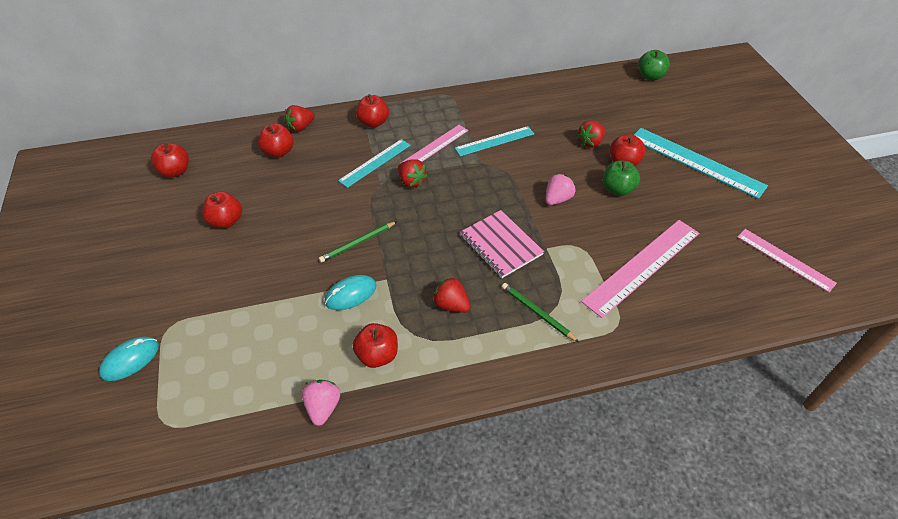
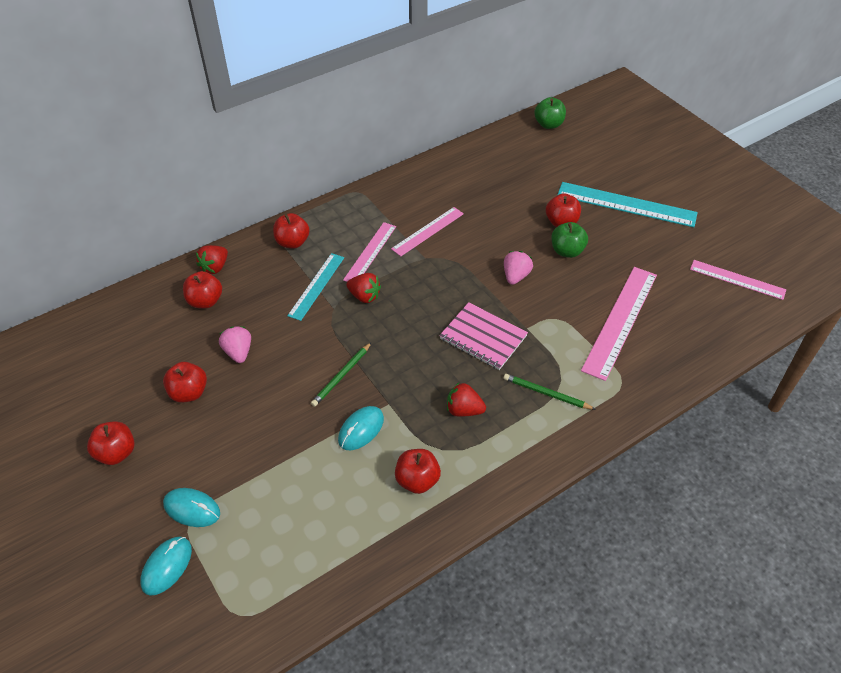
camera: 20 degrees left, 0 degrees up
red apple [151,143,189,178] -> red apple moved to [87,421,135,465]
pink strawberry [302,380,340,426] -> pink strawberry moved to [219,326,251,363]
turquoise ruler [455,126,534,156] -> pink ruler [391,207,464,256]
red strawberry [577,120,605,148] -> none
none -> turquoise mouse [163,488,220,527]

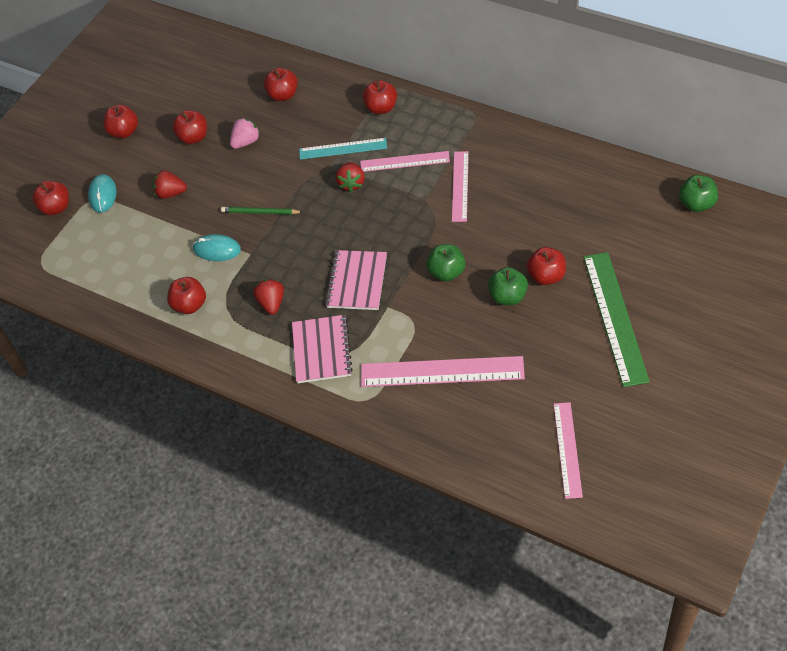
camera: 70 degrees right, 5 degrees up
turquoise mouse [140,537,192,596] -> red apple [32,181,69,215]
red strawberry [196,245,228,274] -> red strawberry moved to [153,170,187,199]
pink ruler [391,207,464,256] -> pink ruler turned 75 degrees clockwise [452,151,469,222]
pink strawberry [504,251,533,285] -> green apple [426,244,465,282]
green pencil [504,374,596,410] -> pink notebook [292,315,353,383]
turquoise ruler [558,182,698,227] -> green ruler [584,252,650,387]

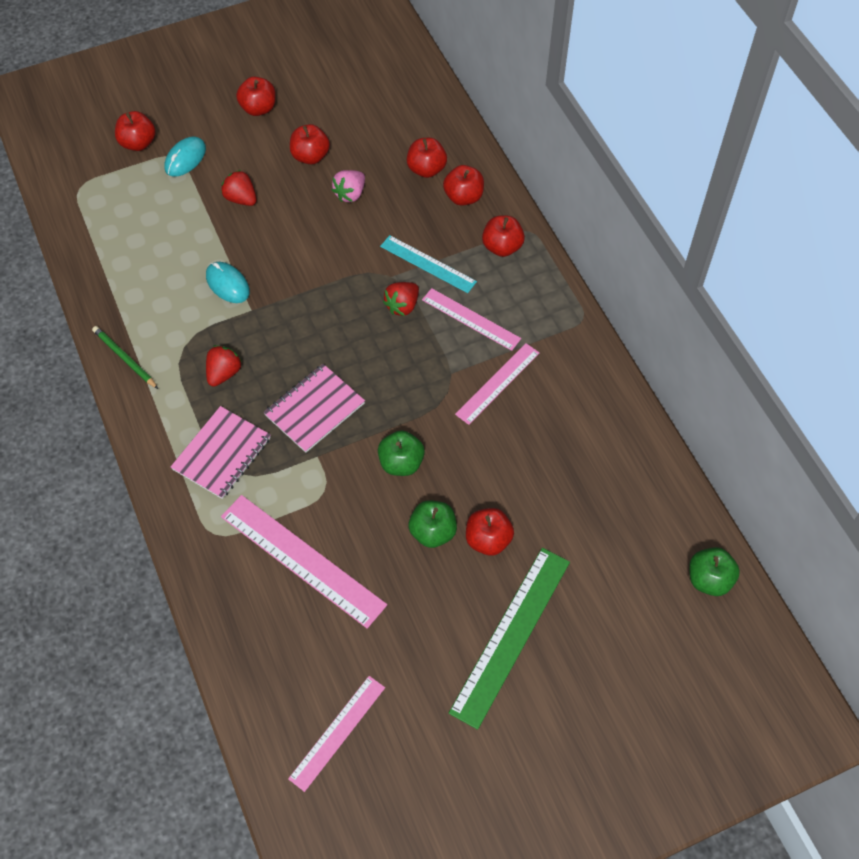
camera: 30 degrees right, 5 degrees up
red apple [167,277,206,314] -> red apple moved to [443,165,484,206]
green pencil [221,207,302,215] -> green pencil moved to [92,326,158,389]
pink strawberry [230,118,260,149] -> pink strawberry turned 135 degrees clockwise [331,170,365,202]

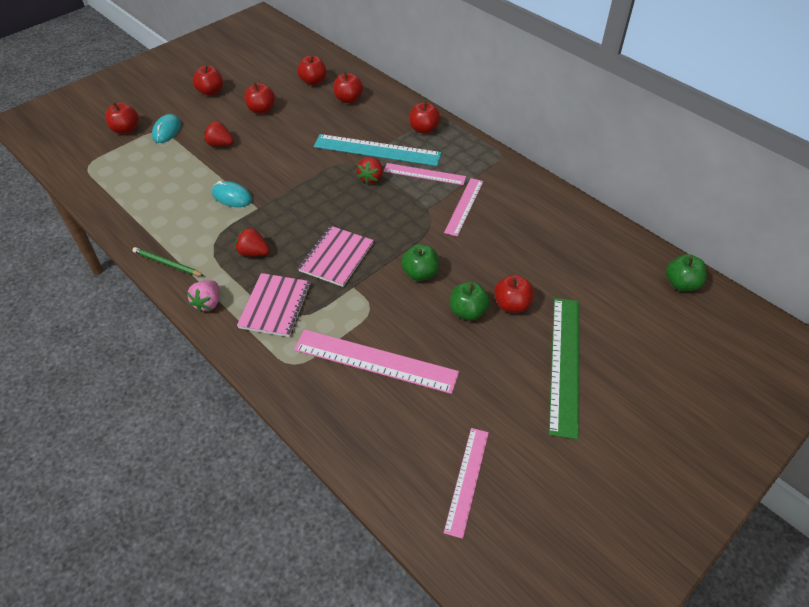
camera: 20 degrees left, 10 degrees down
red strawberry [206,345,242,387] -> red strawberry turned 75 degrees counterclockwise [235,228,270,257]
pink strawberry [331,170,365,202] -> pink strawberry moved to [187,280,219,312]
turquoise ruler [380,235,477,293] -> turquoise ruler [313,134,441,166], size x1.61
red apple [443,165,484,206] -> red apple moved to [297,55,326,85]

